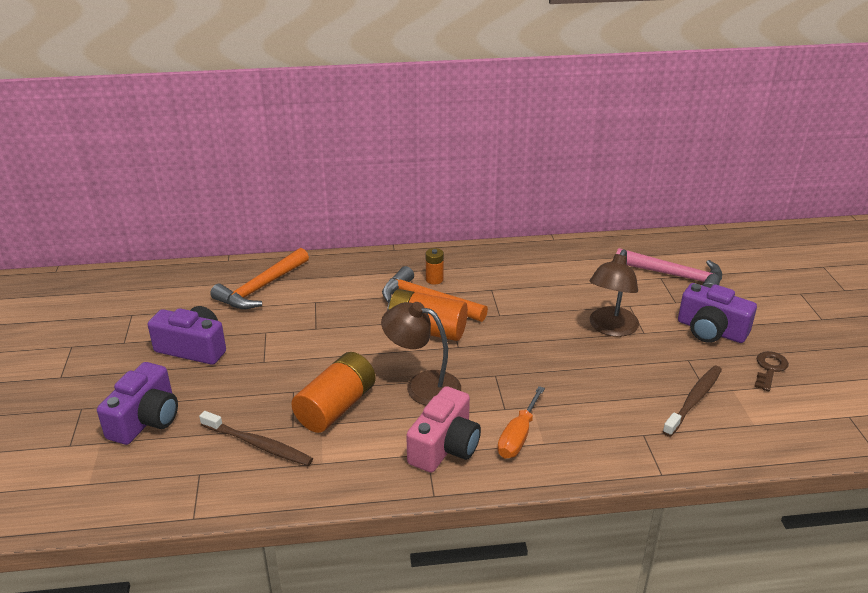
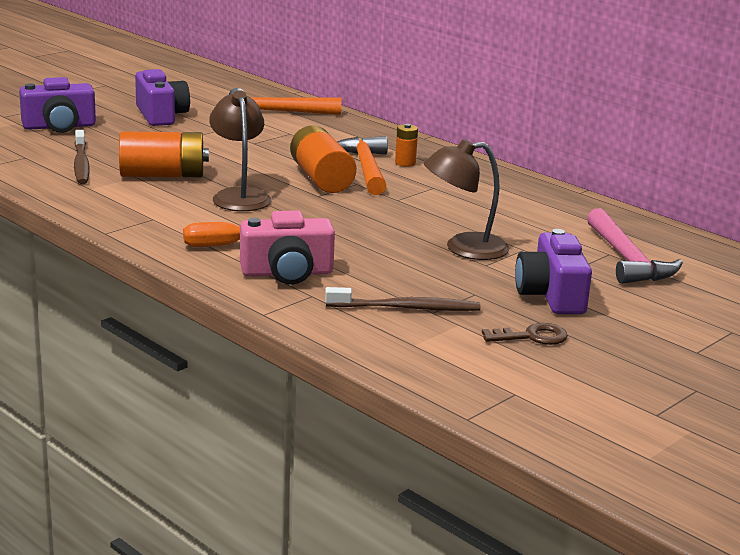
camera: 50 degrees right, 10 degrees down
pink camera [406,386,481,473] -> pink camera moved to [240,210,335,285]

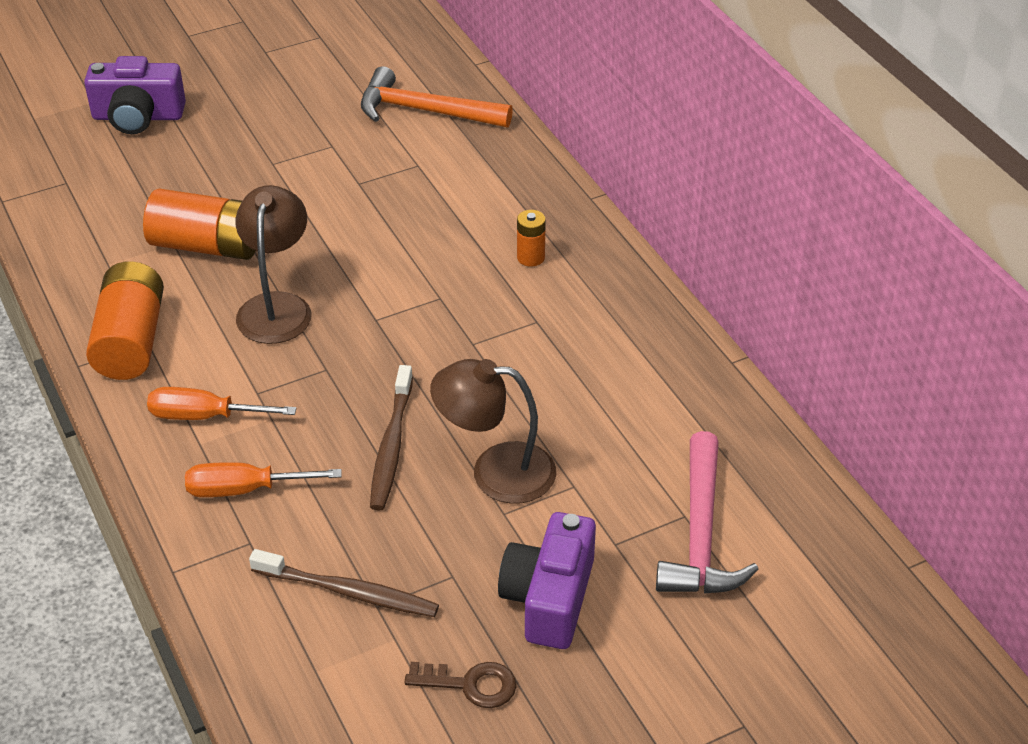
camera: 20 degrees right, 20 degrees up
brown toothbrush [74,130,90,184] -> brown toothbrush moved to [370,365,413,511]
purple camera [135,69,190,126] -> none
pink camera [240,210,335,285] -> orange screwdriver [185,462,342,497]
orange battery [290,125,356,193] -> orange battery moved to [86,261,164,380]
orange hammer [337,136,388,195] -> none

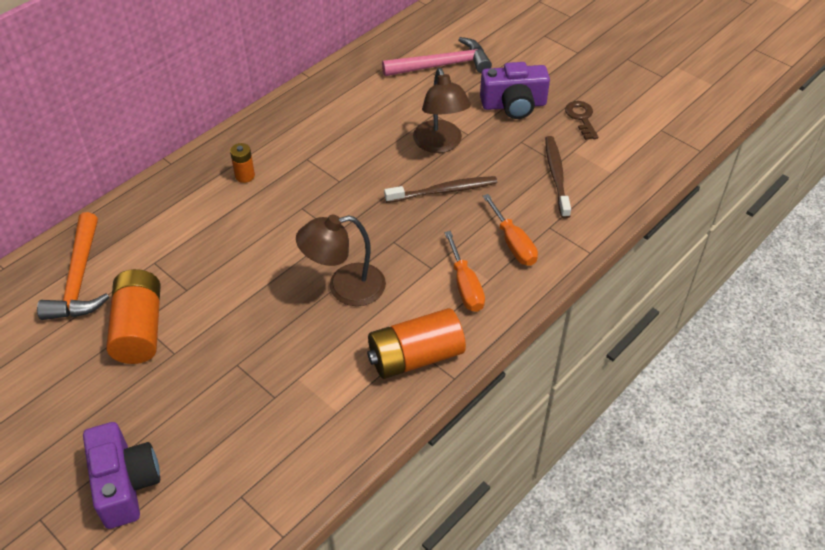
camera: 110 degrees left, 5 degrees up
orange battery [143,189,256,260] -> orange battery moved to [106,269,161,364]

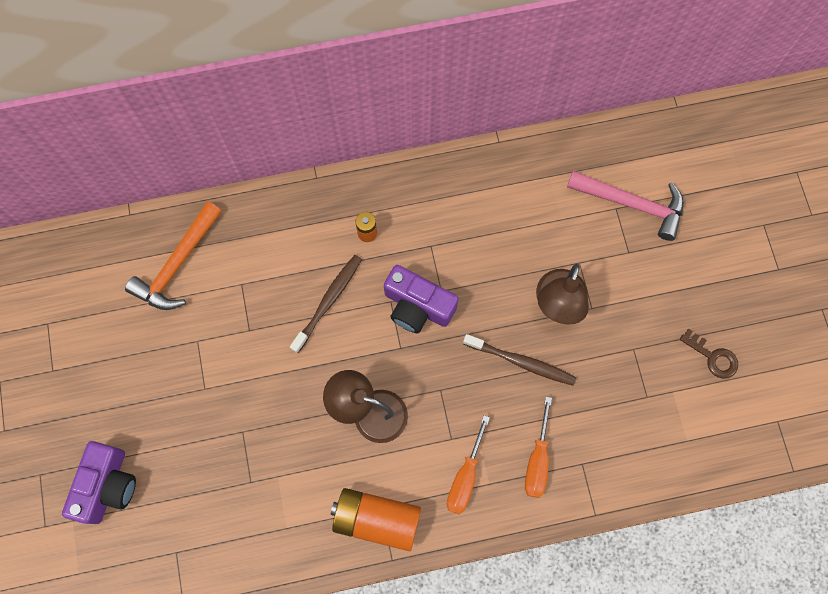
camera: 35 degrees right, 25 degrees up
orange battery [106,269,161,364] -> none
purple camera [480,62,550,119] -> purple camera moved to [384,265,459,333]
brown toothbrush [545,136,571,218] -> brown toothbrush moved to [290,255,362,353]
brown key [565,101,598,140] -> brown key turned 105 degrees clockwise [680,329,738,379]

